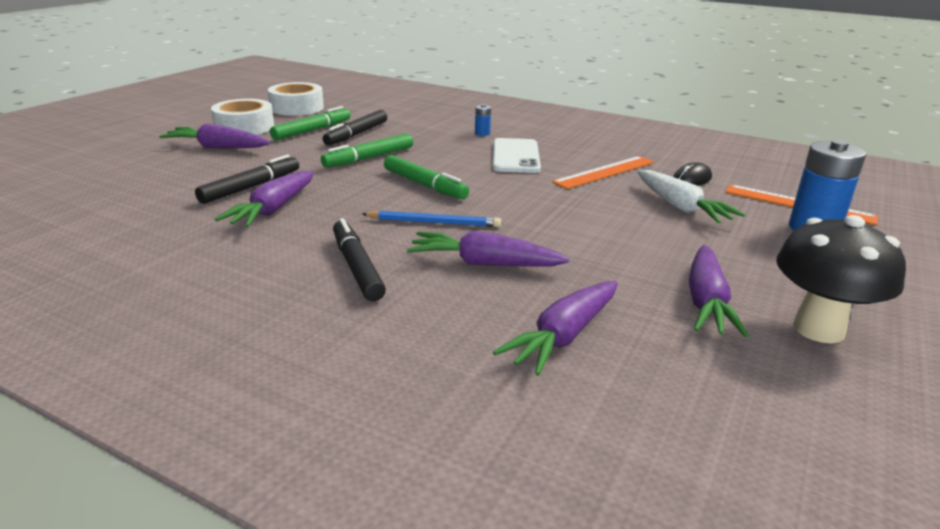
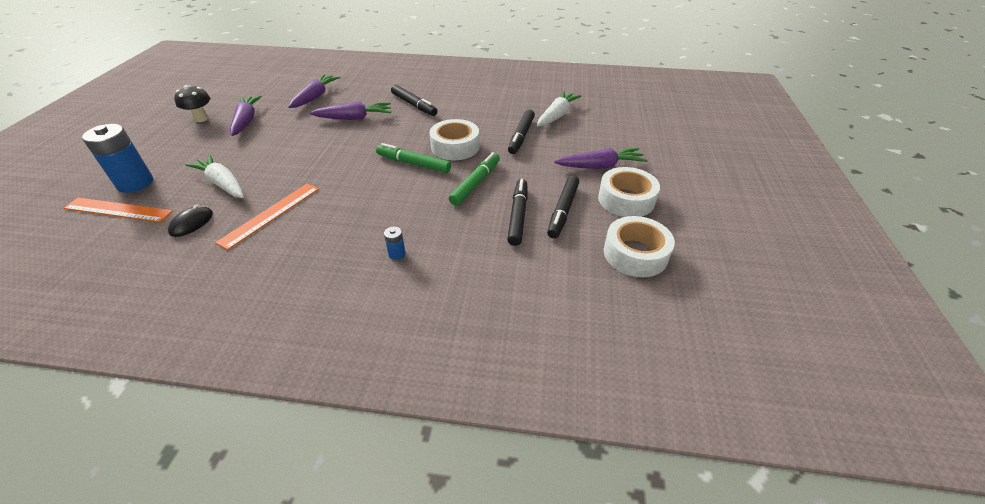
camera: 160 degrees right, 15 degrees up
purple carrot [215,171,314,227] -> none
green marker [270,106,351,140] -> black marker [547,175,579,238]
blue pencil [362,211,501,227] -> none
white phone [493,138,541,173] -> none
black mushroom [776,215,906,343] -> black mushroom [174,85,210,122], size x0.65
none -> white tape [430,119,479,160]
none -> white carrot [537,91,582,126]

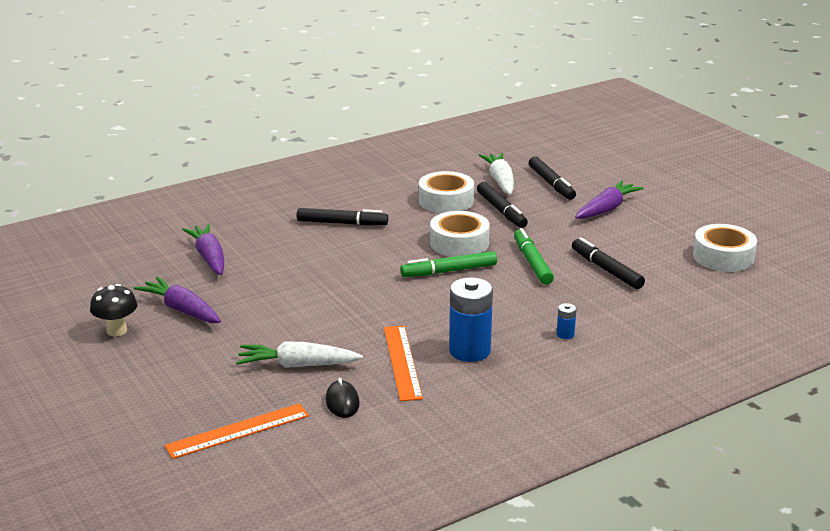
camera: 40 degrees left, 15 degrees down
blue battery [82,124,153,193] -> blue battery moved to [449,277,493,362]
purple carrot [310,101,391,120] -> none
black marker [547,175,579,238] -> black marker moved to [529,156,576,200]
white tape [598,167,660,217] -> white tape moved to [419,171,474,213]

